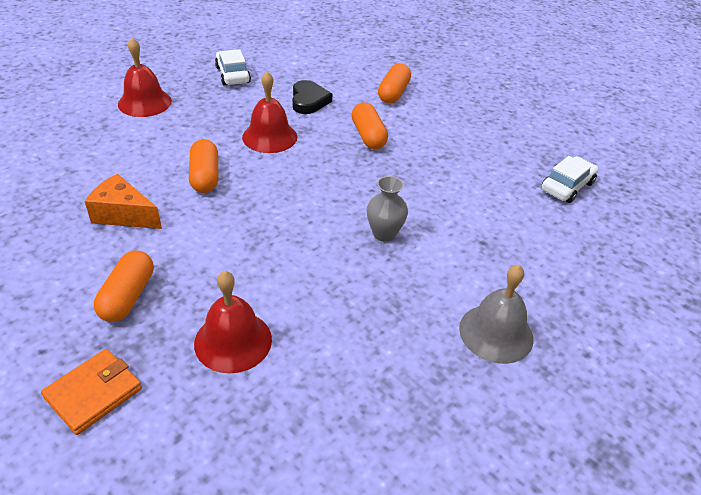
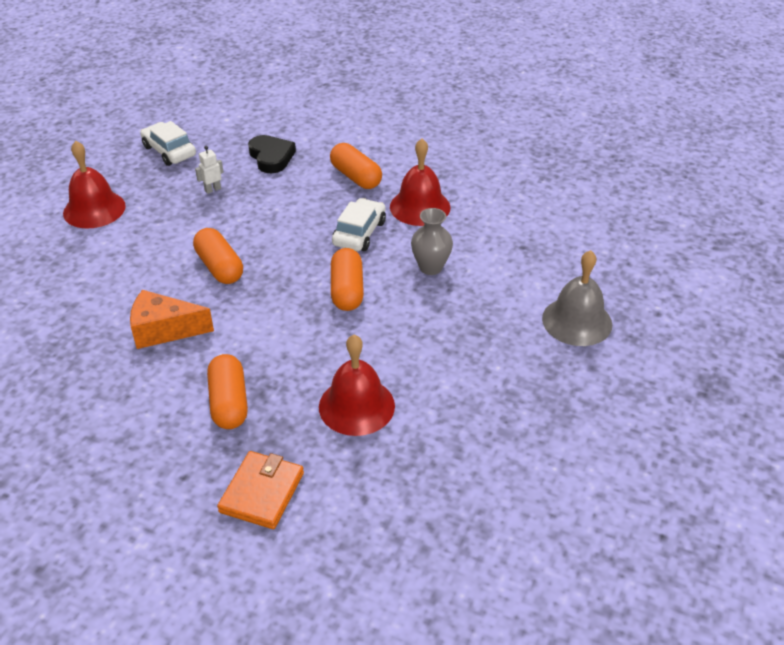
camera: 20 degrees left, 0 degrees up
red bell [242,71,297,153] -> red bell moved to [390,139,450,226]
orange capsule [378,63,411,103] -> orange capsule moved to [331,248,364,311]
white car [541,156,599,203] -> white car moved to [332,198,386,251]
none -> white robot [195,146,224,194]

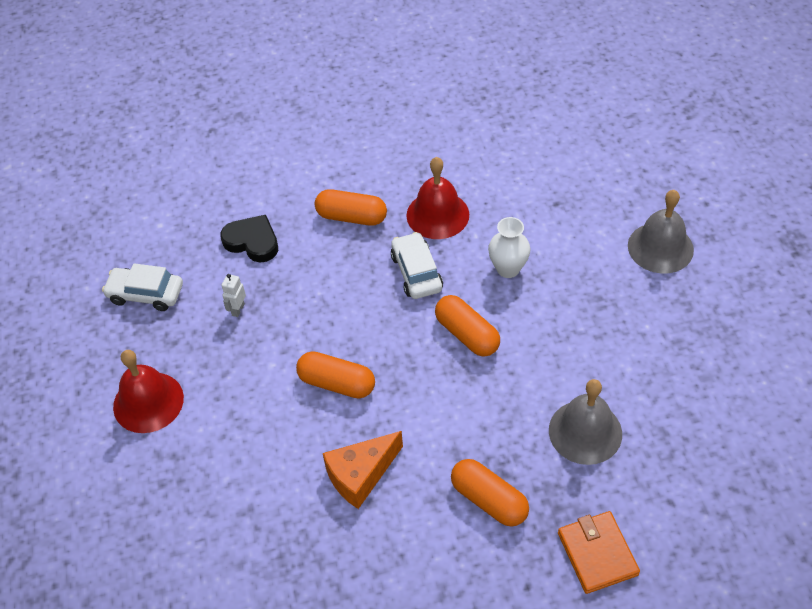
camera: 35 degrees left, 10 degrees up
red bell [319,335,395,436] -> grey bell [549,379,622,465]
grey vase [411,208,453,275] -> white vase [488,217,530,278]

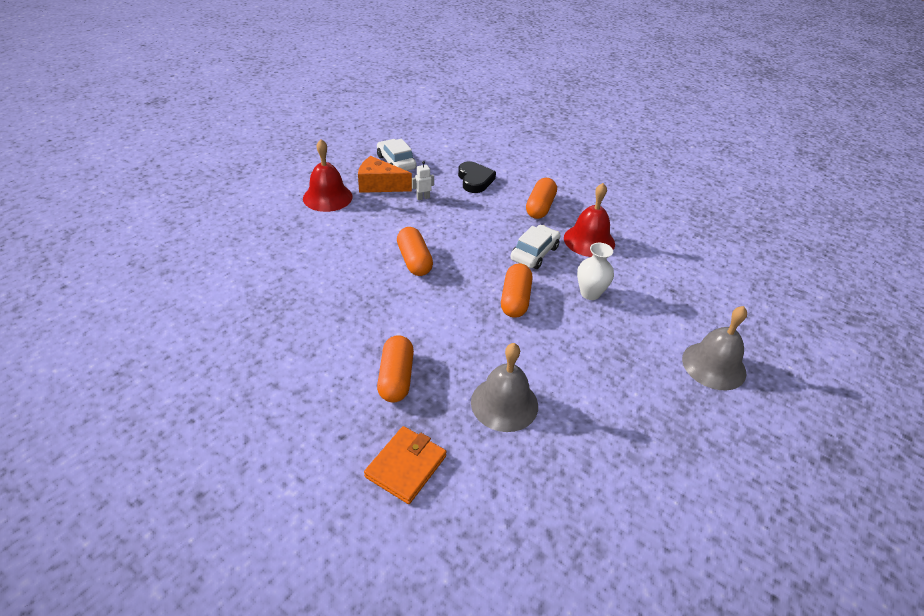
camera: 45 degrees right, 10 degrees down
orange capsule [315,189,387,226] -> orange capsule turned 45 degrees clockwise [526,178,557,219]
orange cheese [323,431,403,509] -> orange cheese moved to [358,156,412,193]

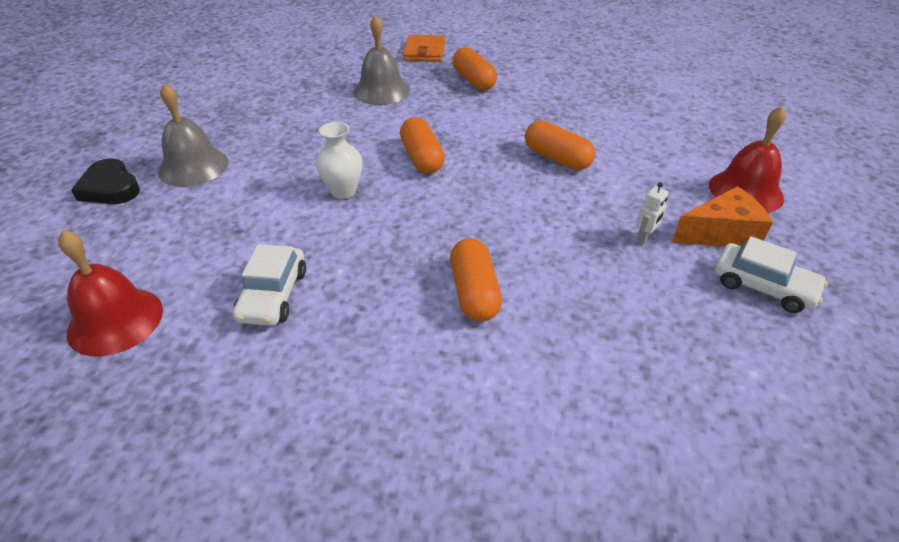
camera: 155 degrees right, 0 degrees up
black heart [458,161,496,193] -> black heart moved to [71,158,140,204]
white car [510,225,560,269] -> white car moved to [233,244,306,326]
red bell [564,183,615,257] -> red bell moved to [58,230,163,357]

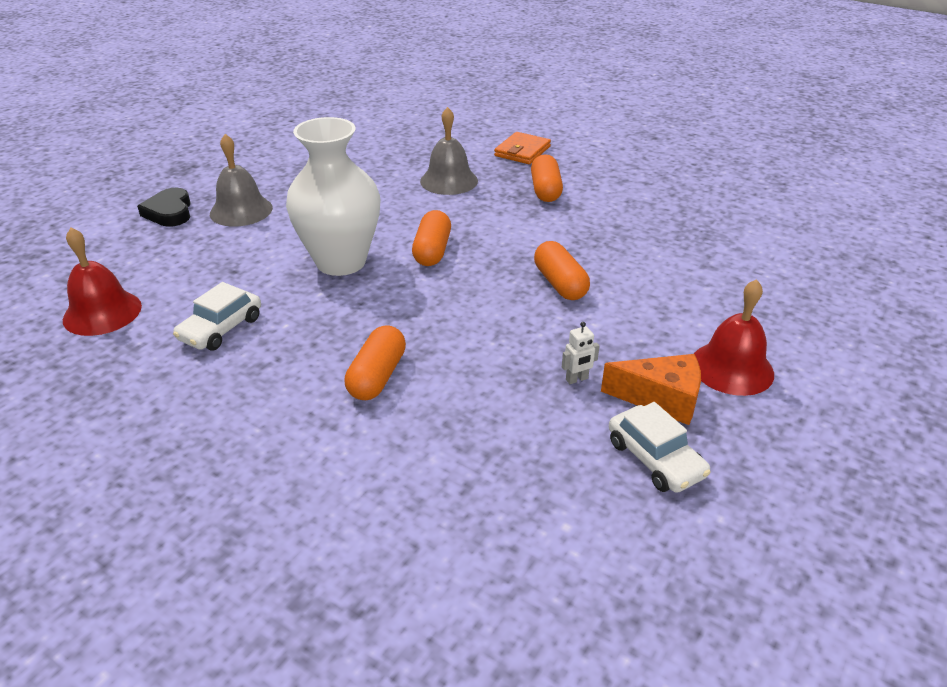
camera: 25 degrees right, 5 degrees down
white vase [316,122,362,199] -> white vase [286,117,381,276], size x2.08

